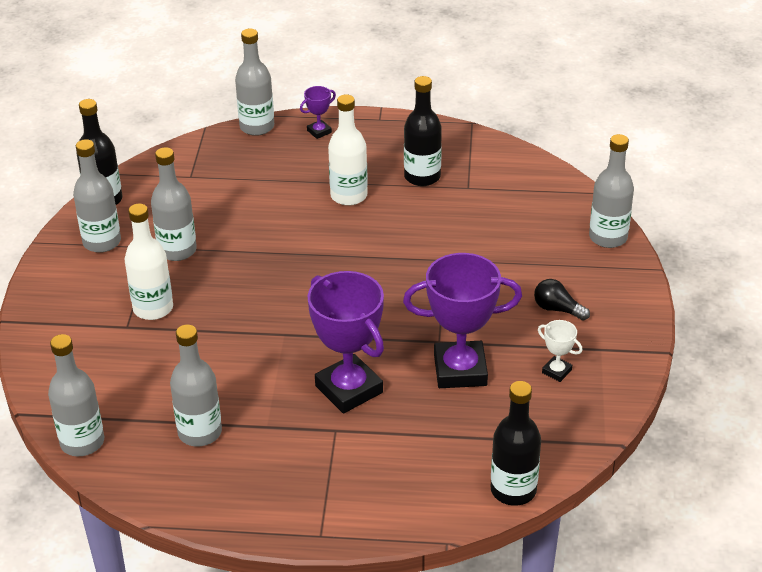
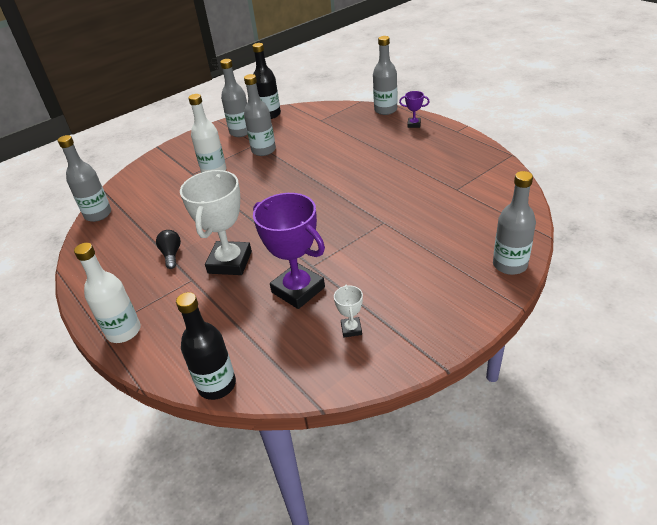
camera: 50 degrees right, 0 degrees up
grey bottle [170,325,222,447] -> none
purple trophy [308,271,384,414] -> white trophy [180,170,252,275]
white bottle [328,94,368,206] -> white bottle moved to [74,243,141,343]
black bottle [404,76,442,186] -> none
black light bulb [534,279,590,321] -> black light bulb moved to [156,230,181,269]

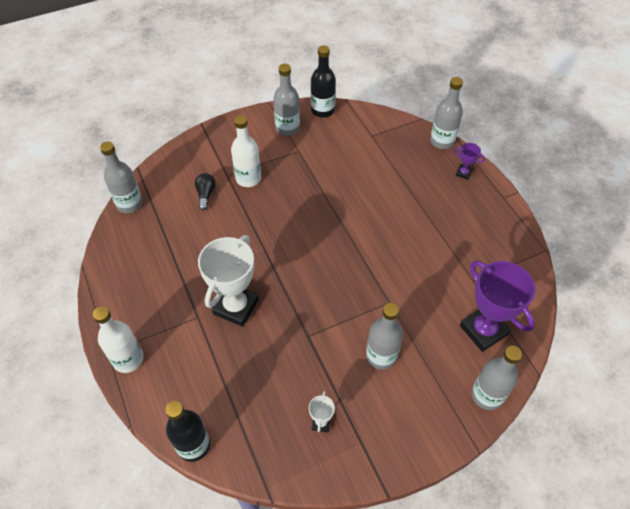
camera: 10 degrees right, 15 degrees up
black light bulb [156,230,181,269] -> black light bulb moved to [195,173,216,210]
grey bottle [244,74,276,156] -> grey bottle moved to [366,303,403,370]
purple trophy [253,193,325,309] -> purple trophy moved to [460,261,535,352]

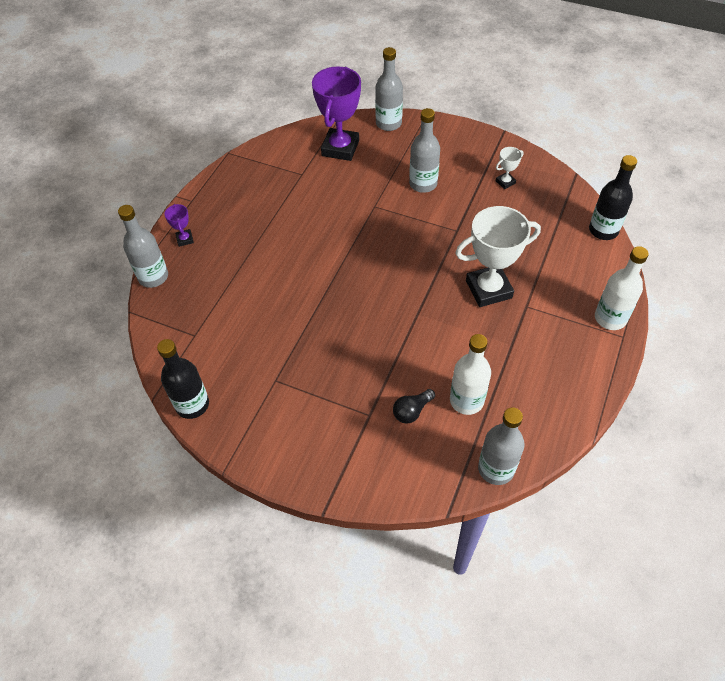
camera: 130 degrees left, 0 degrees up
white bottle [231,115,261,187] -> white bottle moved to [450,334,491,415]
grey bottle [273,64,300,136] -> none

